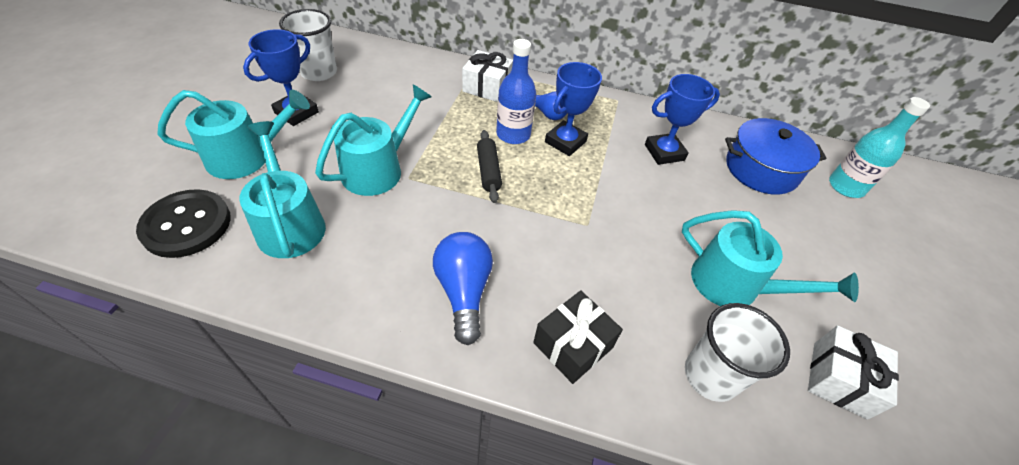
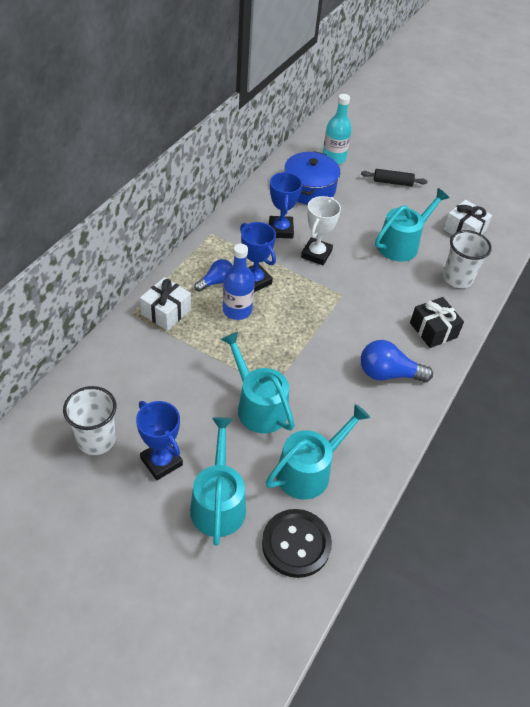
camera: 75 degrees left, 0 degrees up
turquoise watering can [239,121,326,258] -> turquoise watering can turned 150 degrees clockwise [266,404,370,500]
black rolling pin [477,130,502,203] -> black rolling pin moved to [361,169,428,187]
none -> white trophy [301,196,341,265]

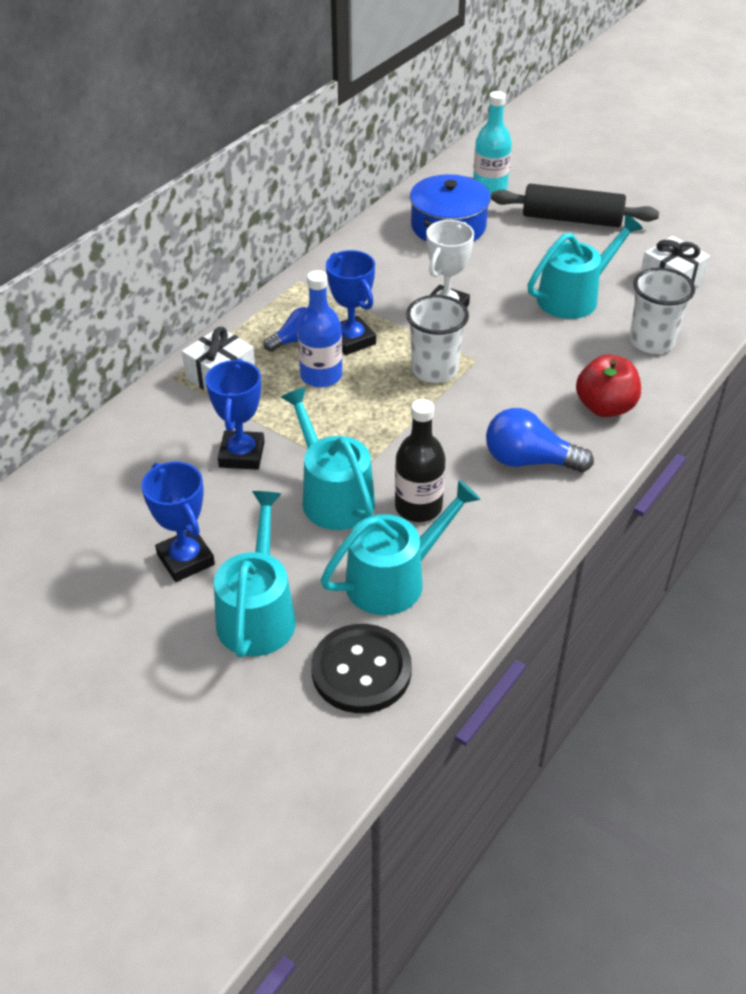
camera: 10 degrees right, 5 degrees down
white cup [63,386,117,455] -> white cup moved to [406,295,469,383]
blue trophy [269,172,302,238] -> blue trophy moved to [205,359,265,470]
black rolling pin [361,169,428,187] -> black rolling pin [491,184,659,227], size x1.72
black gift [410,297,464,348] -> red apple [576,355,641,417]
none -> black bottle [395,399,446,522]

